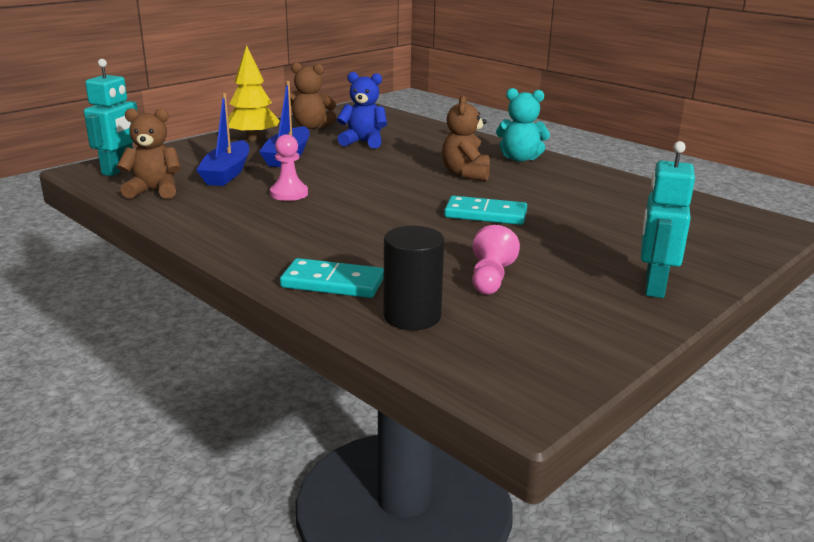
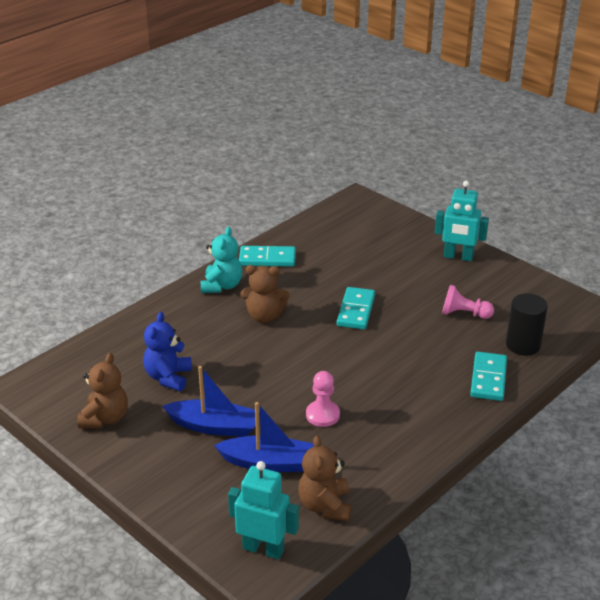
camera: 90 degrees left, 10 degrees up
yellow tree [228,45,280,141] -> none
none -> turquoise domino [239,246,296,267]

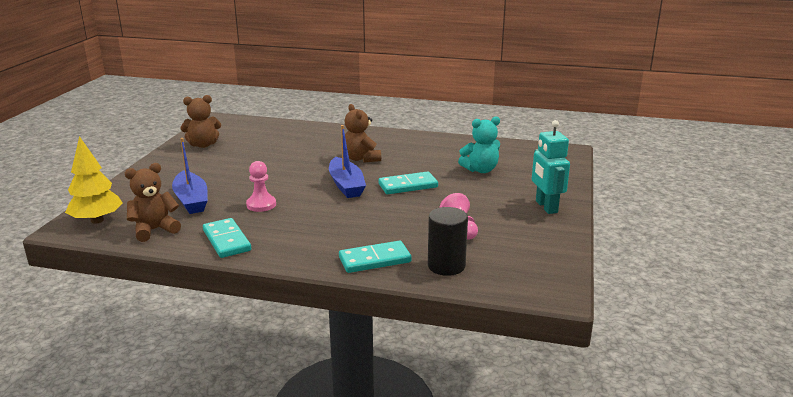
camera: 60 degrees right, 10 degrees down
blue teddy bear [143,312,192,391] -> none
blue boat [162,366,260,437] -> blue boat moved to [329,125,366,198]
turquoise teddy bear [201,227,242,293] -> turquoise teddy bear moved to [458,116,500,173]
turquoise robot [228,461,299,560] -> yellow tree [65,136,123,224]
turquoise domino [239,246,296,267] -> turquoise domino moved to [203,218,251,258]

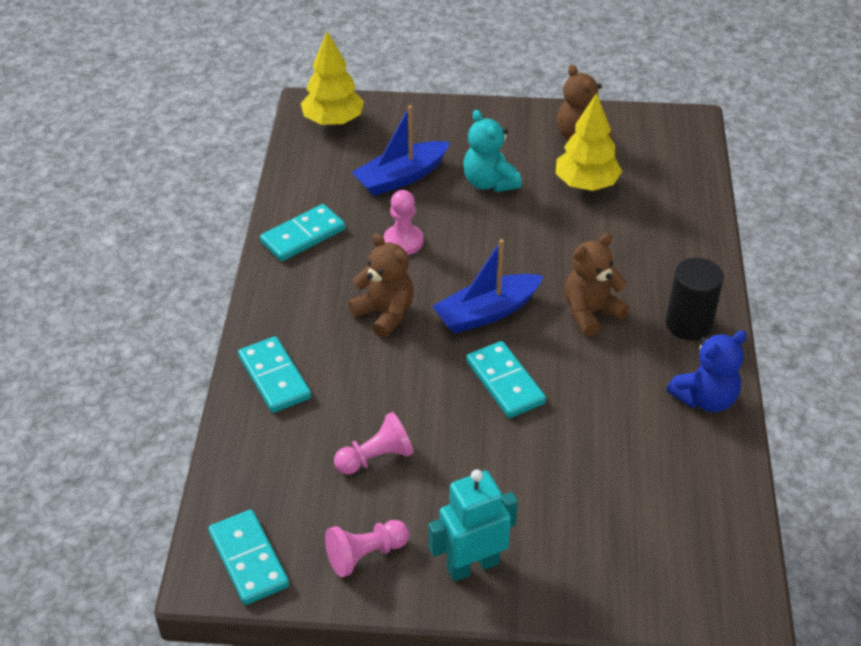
camera: 80 degrees right, 20 degrees up
brown teddy bear [125,163,181,242] -> brown teddy bear moved to [348,233,414,338]
black cylinder [428,207,468,276] -> black cylinder moved to [666,258,724,341]
turquoise teddy bear [458,116,500,173] -> turquoise teddy bear moved to [463,110,522,192]
none -> turquoise domino [208,509,289,605]
none -> pink pawn [325,520,409,577]
none -> yellow tree [556,93,622,191]
none -> blue teddy bear [667,330,747,412]

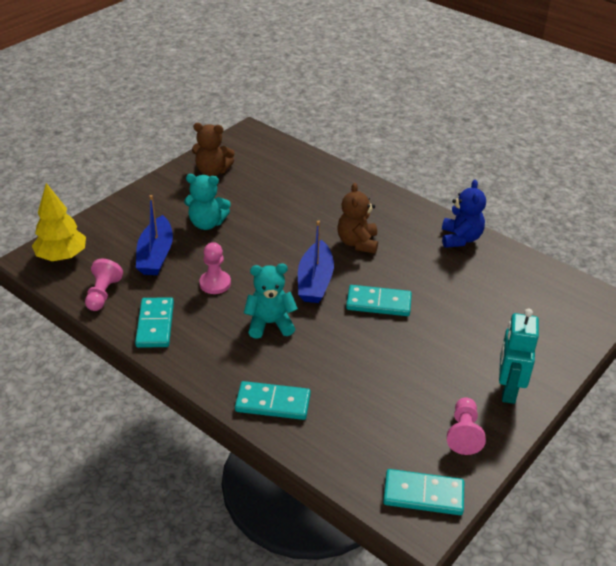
camera: 55 degrees left, 5 degrees down
pink pawn [334,412,414,475] -> pink pawn moved to [85,259,123,311]
brown teddy bear [348,233,414,338] -> turquoise teddy bear [244,263,298,339]
yellow tree [556,93,622,191] -> none
black cylinder [666,258,724,341] -> none

